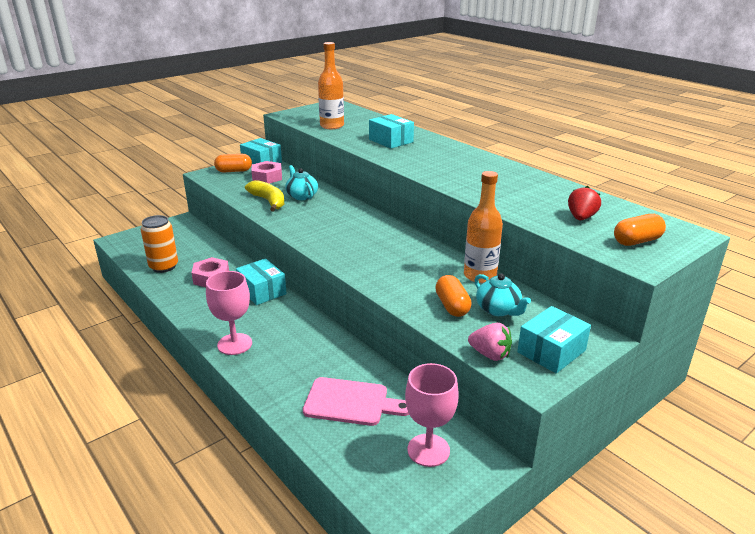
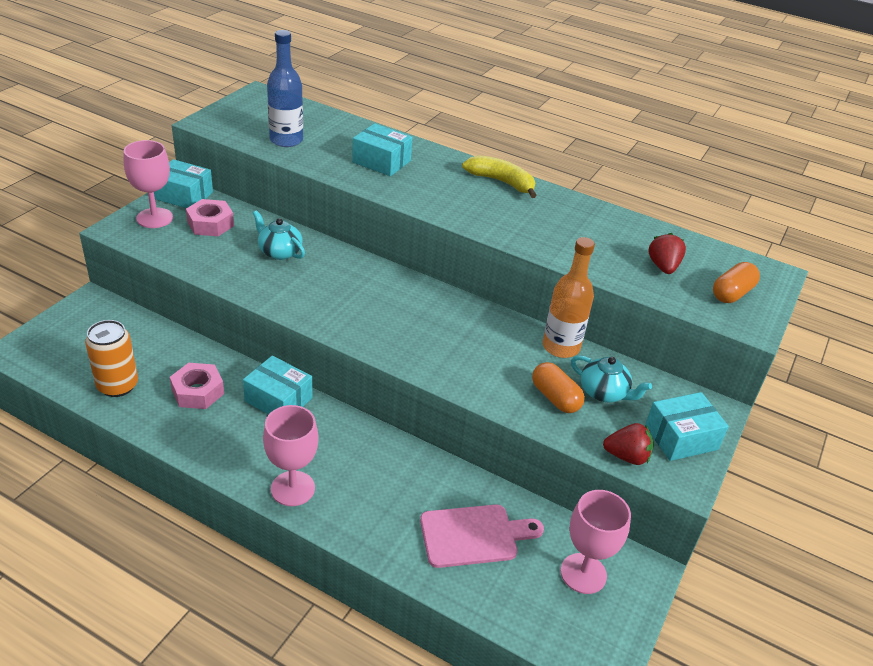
camera: 25 degrees left, 10 degrees up
orange capsule [214,154,252,172] -> pink goblet [123,140,173,228]
yellow banana [245,180,284,211] -> yellow banana moved to [462,155,537,198]
orange bottle [318,42,344,129] -> blue bottle [267,30,303,147]
pink strawberry [468,323,512,361] -> red strawberry [603,423,654,465]
turquoise box [517,306,591,373] -> turquoise box turned 45 degrees clockwise [646,392,729,461]

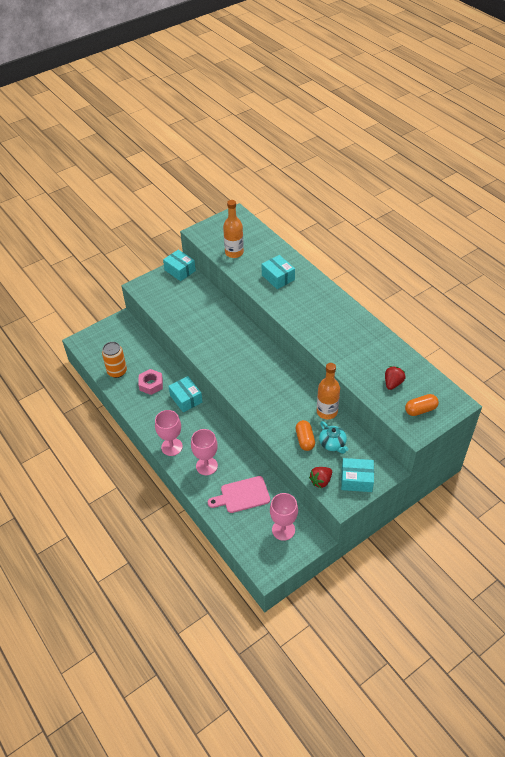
camera: 30 degrees right, 10 degrees up
pink goblet [123,140,173,228] -> pink goblet moved to [191,429,218,475]
pink nut [186,199,234,236] -> none
turquoise teapot [253,210,305,260] -> none
blue bottle [267,30,303,147] -> orange bottle [223,200,244,258]
pink cutting board [420,504,544,568] -> pink cutting board turned 150 degrees clockwise [208,476,270,513]
yellow banana [462,155,537,198] -> none
red strawberry [603,423,654,465] -> red strawberry turned 105 degrees clockwise [309,467,332,488]

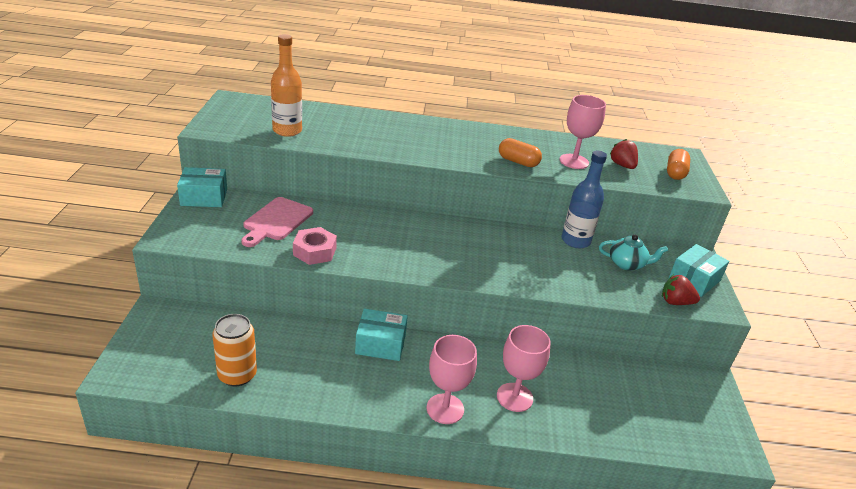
camera: 55 degrees left, 15 degrees down
pink nut [138,369,163,395] -> pink nut moved to [293,227,337,265]
pink cutting board [208,476,270,513] -> pink cutting board moved to [241,197,313,247]
turquoise box [262,255,295,289] -> none
pink goblet [270,493,298,541] -> pink goblet moved to [559,95,606,169]
orange capsule [295,420,315,451] -> orange capsule moved to [499,138,542,167]
red strawberry [309,467,332,488] -> red strawberry turned 105 degrees clockwise [662,274,700,305]
orange bottle [317,363,340,419] -> blue bottle [561,151,607,248]

